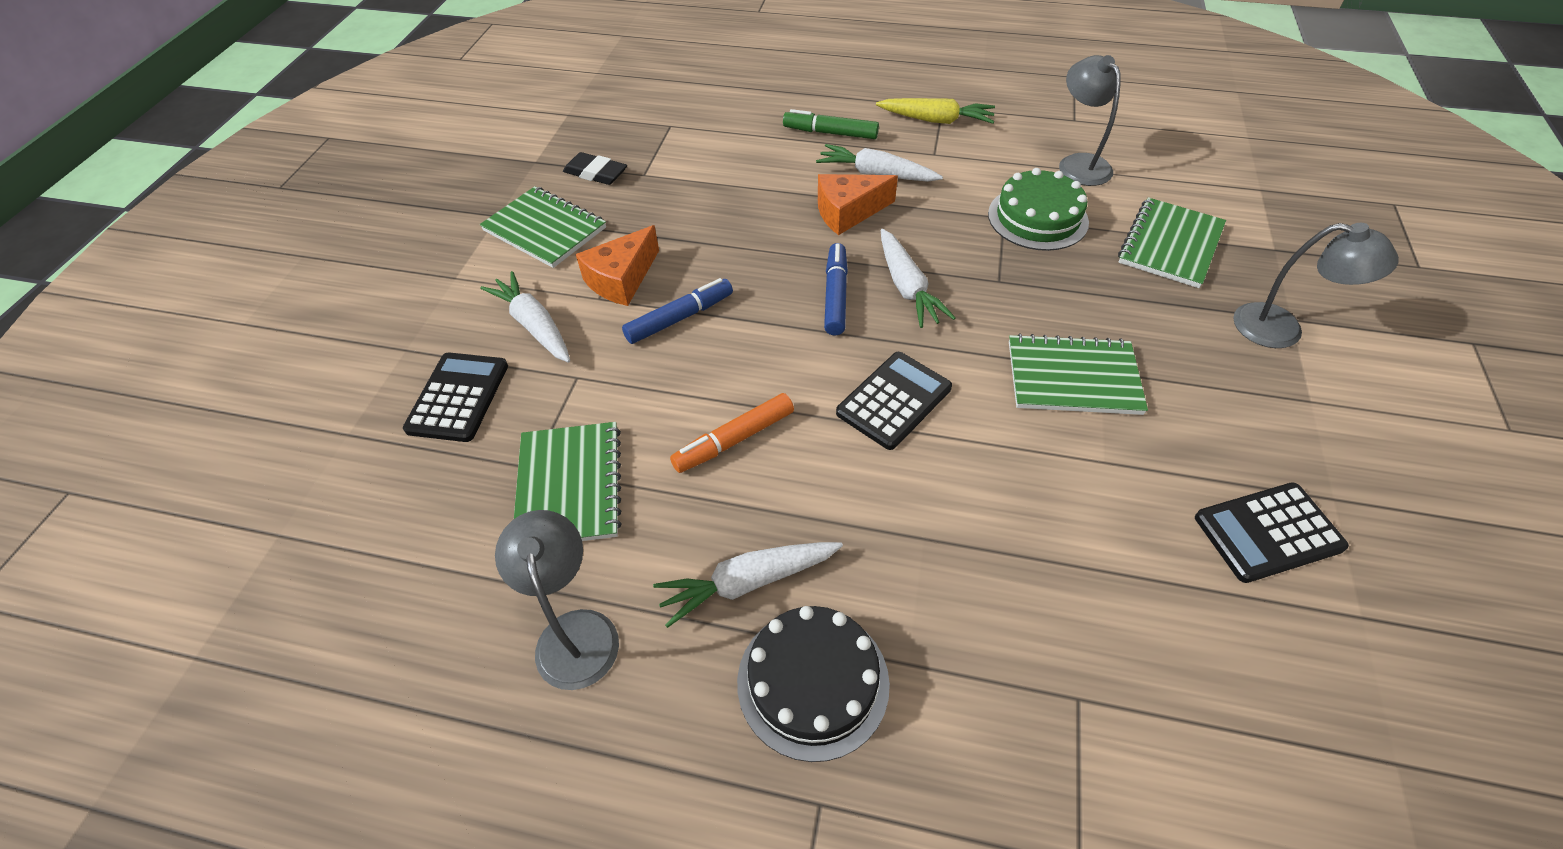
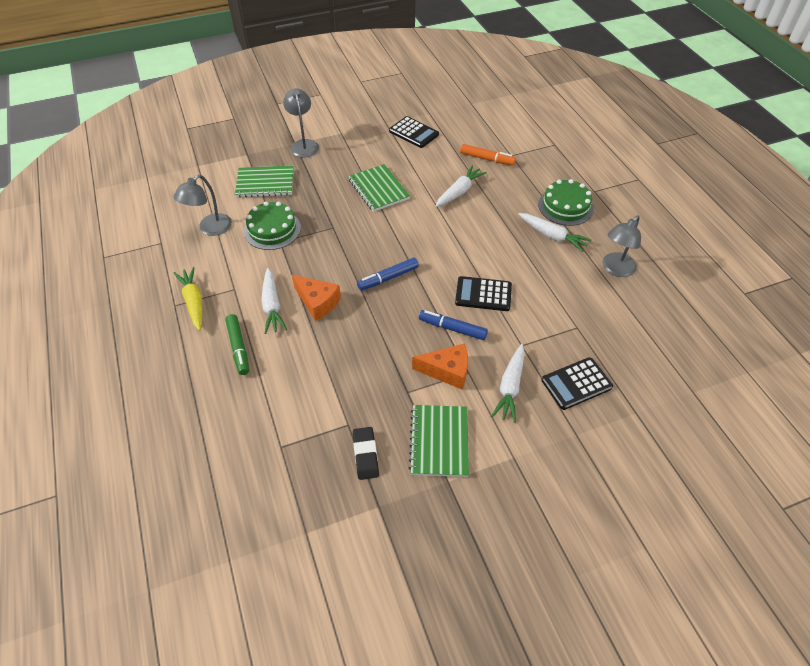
camera: 125 degrees left, 0 degrees up
green notebook [514,422,622,541] -> none
orange marker [670,393,794,473] -> orange marker moved to [460,144,516,165]
black cake [737,606,890,762] -> green cake [538,179,594,226]
black calculator [836,352,952,450] -> black calculator moved to [455,276,512,311]
white carrot [881,229,956,328] -> white carrot moved to [435,165,487,207]

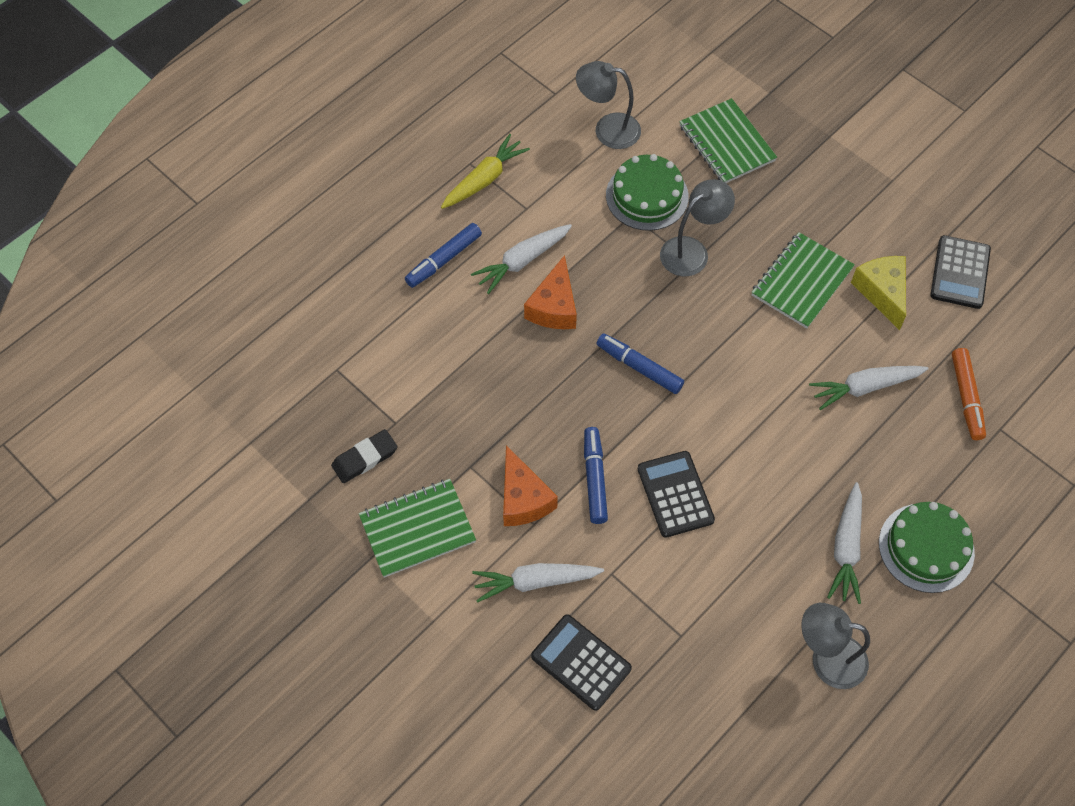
camera: 65 degrees right, 10 degrees up
green marker [225,314,249,375] -> blue marker [405,223,482,288]
grey lamp [283,89,319,157] -> grey lamp moved to [660,179,735,276]
white carrot [435,165,487,207] -> white carrot turned 150 degrees clockwise [809,366,929,410]
none -> yellow cheese [851,256,906,330]

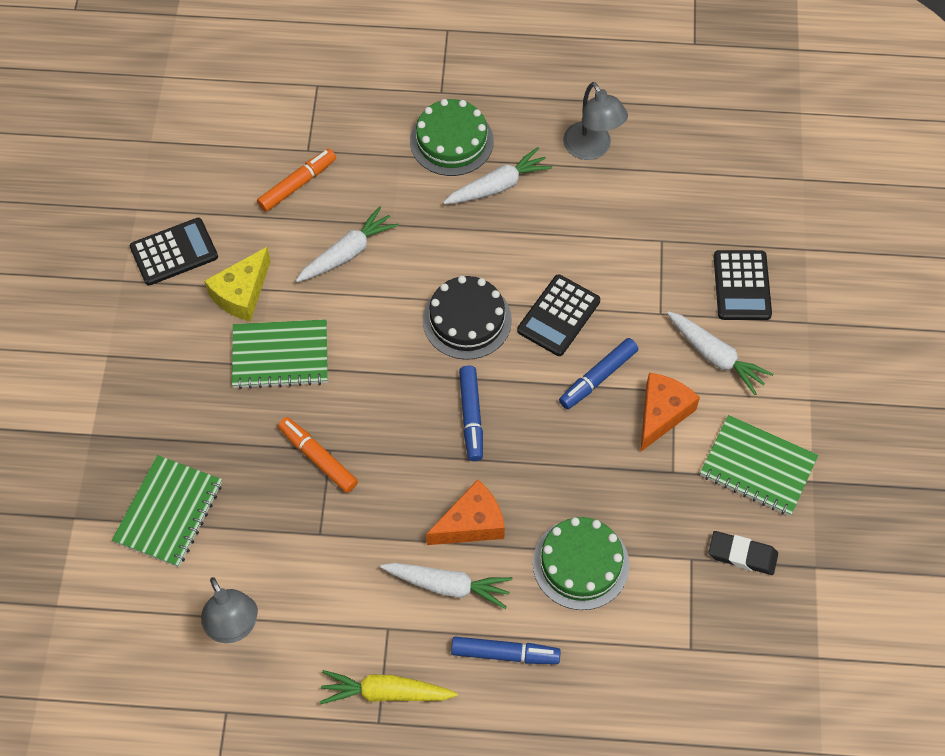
camera: 130 degrees left, 0 degrees up
green cake [606,154,689,231] -> green cake moved to [533,517,629,610]
grey lamp [660,179,735,276] -> orange marker [278,417,358,493]
white carrot [809,366,929,410] -> white carrot turned 75 degrees counterclockwise [296,206,399,282]
none -> black cake [423,276,512,360]

